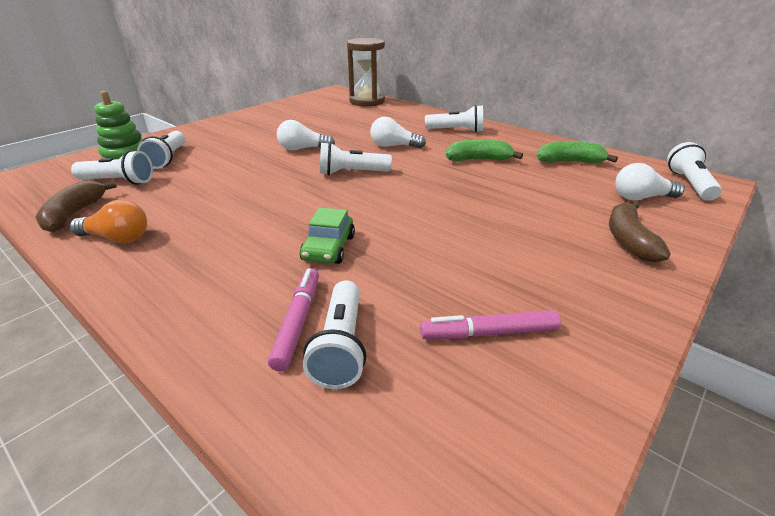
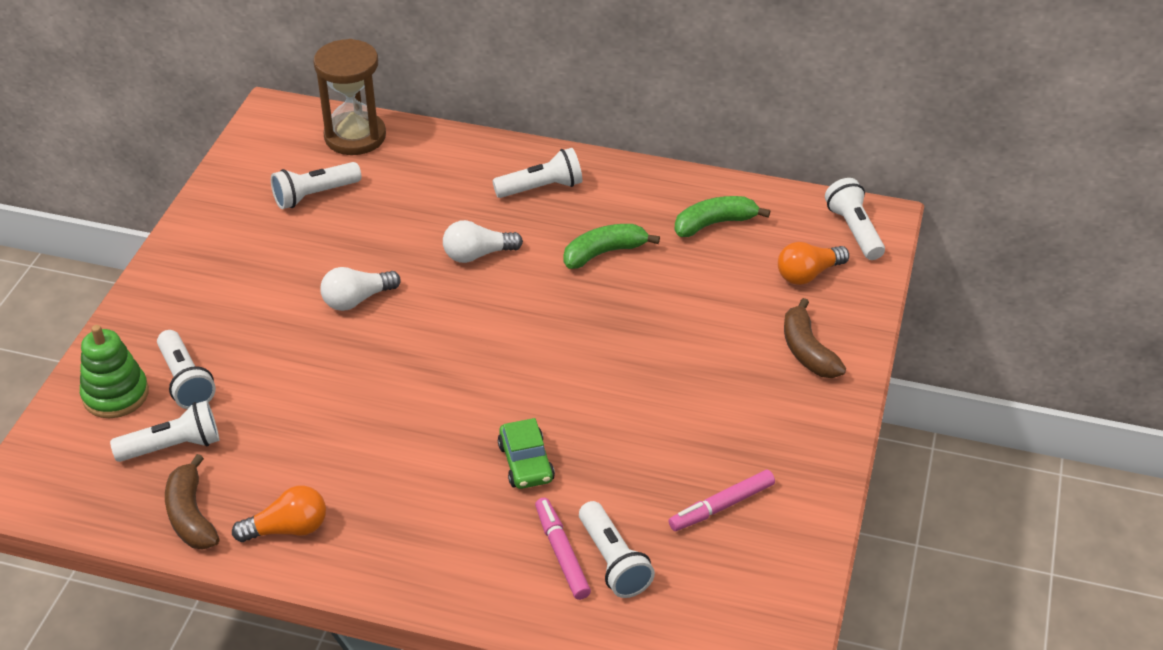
camera: 25 degrees left, 10 degrees up
white flashlight [320,142,392,175] -> white flashlight moved to [271,162,361,209]
white light bulb [615,163,685,201] -> orange light bulb [778,242,849,285]

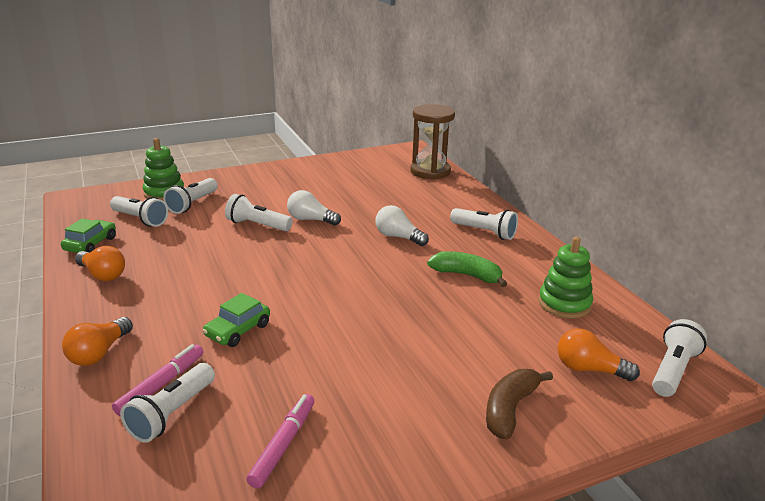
camera: 50 degrees right, 15 degrees down
brown banana [165,454,219,550] -> green car [61,219,116,253]
white flashlight [271,162,361,209] -> white flashlight moved to [225,194,293,231]
pink marker [668,470,775,531] -> pink marker turned 90 degrees clockwise [246,394,314,489]
green banana [675,196,770,237] -> green stacking toy [538,237,593,319]
none -> orange light bulb [62,317,133,366]

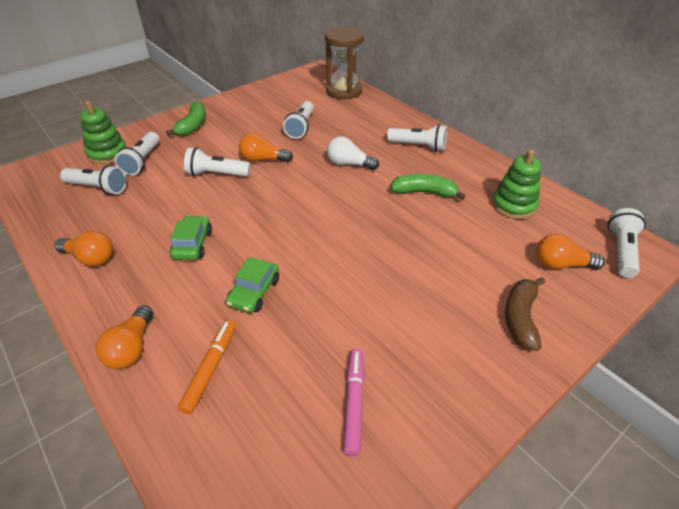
camera: 15 degrees left, 15 degrees up
green car [61,219,116,253] -> green car moved to [170,216,212,260]
pink marker [112,344,204,416] -> orange marker [178,320,236,414]
white flashlight [120,363,215,443] -> white flashlight moved to [283,101,314,139]
white light bulb [287,190,341,226] -> orange light bulb [239,133,293,162]
none -> green banana [166,101,206,136]

